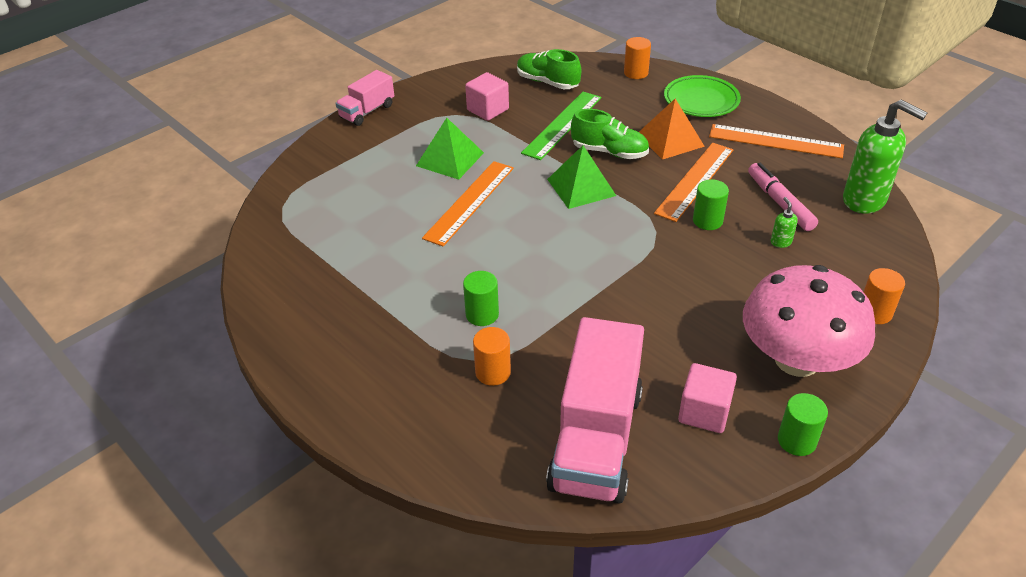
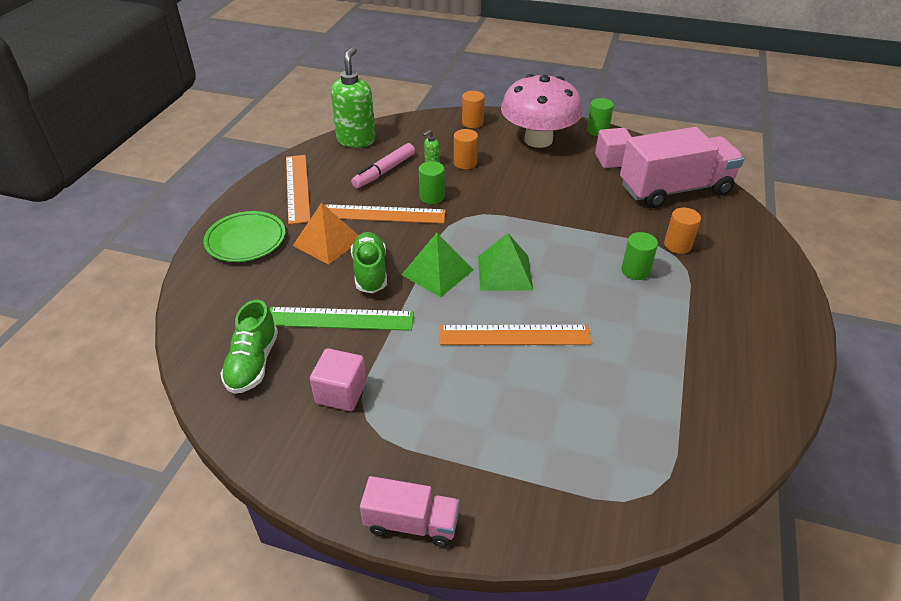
camera: 120 degrees left, 0 degrees up
green pyramid [416,118,484,180] -> green pyramid moved to [478,233,533,291]
orange cylinder [624,37,651,79] -> orange cylinder moved to [454,129,478,169]

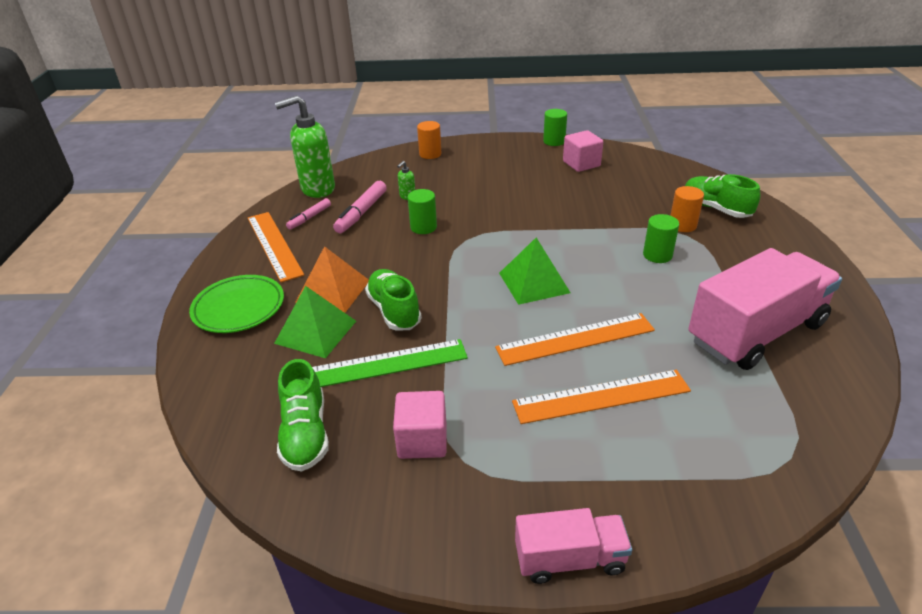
camera: 15 degrees left, 5 degrees down
orange ruler [325,204,446,224] -> orange ruler moved to [512,370,691,424]
green soap dispenser [331,47,376,148] -> green soap dispenser turned 105 degrees counterclockwise [275,95,335,198]
green pyramid [401,233,473,297] -> green pyramid moved to [274,286,356,358]
orange cylinder [454,129,478,169] -> none
pink mushroom [501,74,582,148] -> none
pink truck [620,127,744,208] -> pink truck moved to [688,248,842,370]
none -> pink marker [286,198,331,229]
none -> green shoe [685,174,760,218]

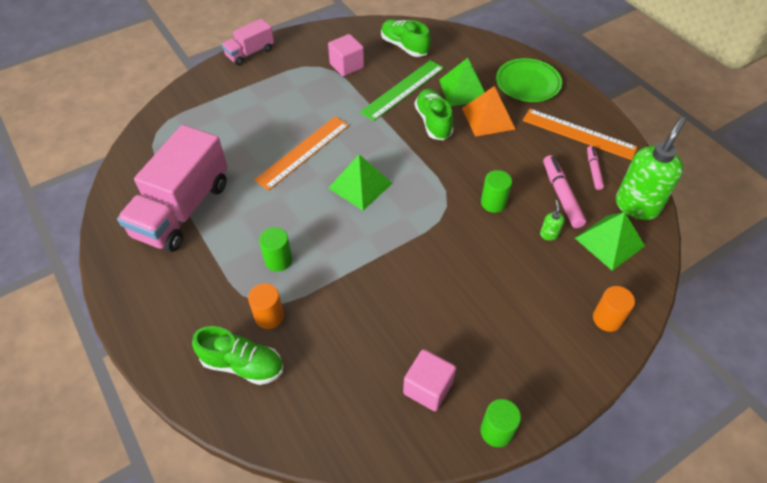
camera: 145 degrees right, 15 degrees up
green shoe [365,269,422,331] -> green shoe turned 135 degrees counterclockwise [415,89,453,140]
orange ruler [512,370,691,424] -> none
none -> green pyramid [575,212,645,271]

